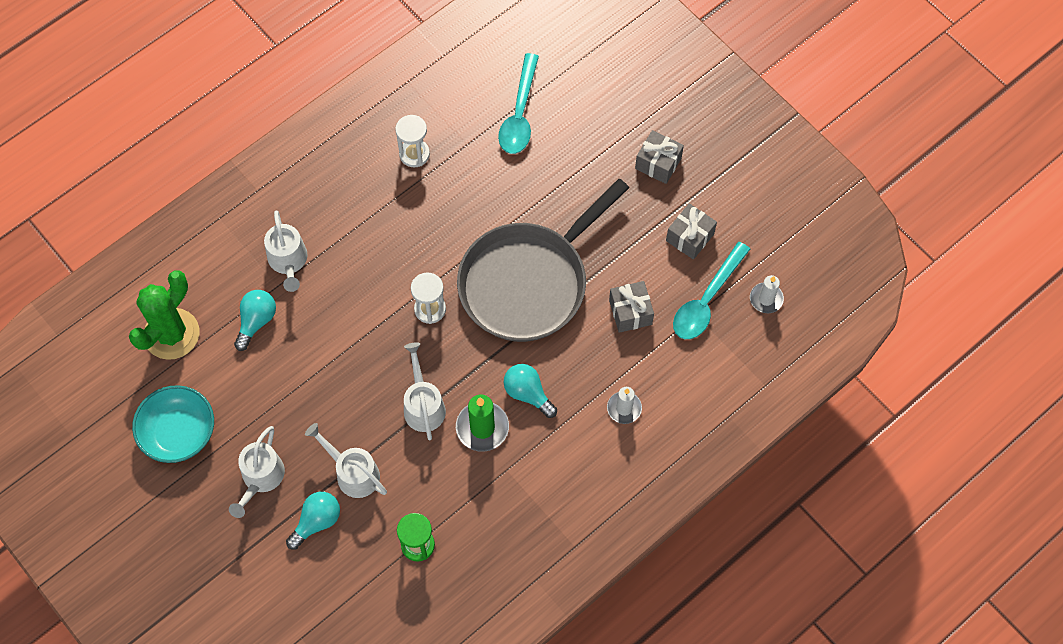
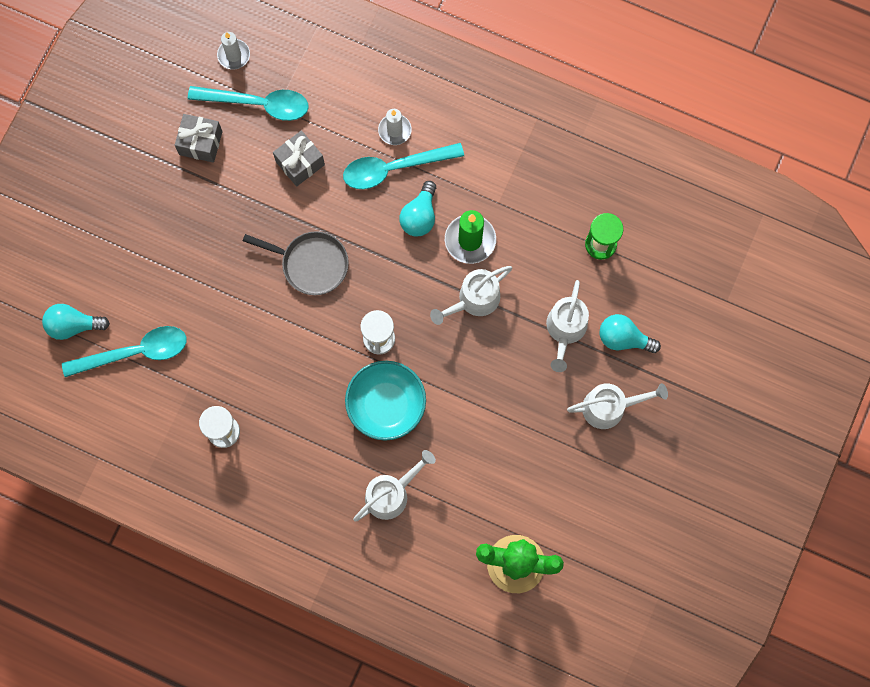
camera: 115 degrees left, 10 degrees up
turquoise bowl [132,385,214,463] -> turquoise bowl moved to [345,361,426,441]
turquoise light bulb [234,290,276,351] -> turquoise light bulb moved to [42,304,110,340]
grey pan [457,179,629,342] -> grey pan [243,231,349,295], size x0.51
grey gift [635,130,684,184] -> none
none -> turquoise spoon [343,143,464,189]

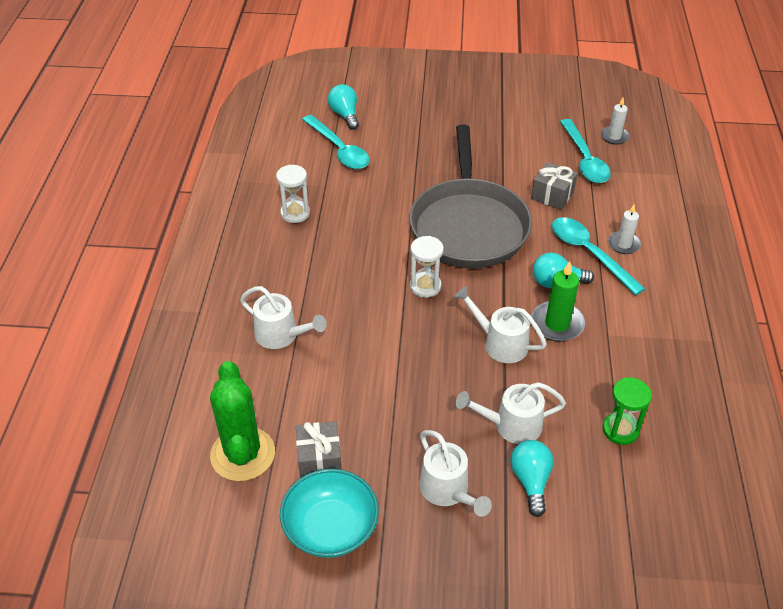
camera: 70 degrees right, 30 degrees down
grey gift [175,114,222,163] -> grey gift moved to [296,421,342,478]
grey pan [243,231,349,295] -> grey pan [409,125,532,268], size x1.95
turquoise bowl [345,361,426,441] -> turquoise bowl moved to [280,469,379,558]

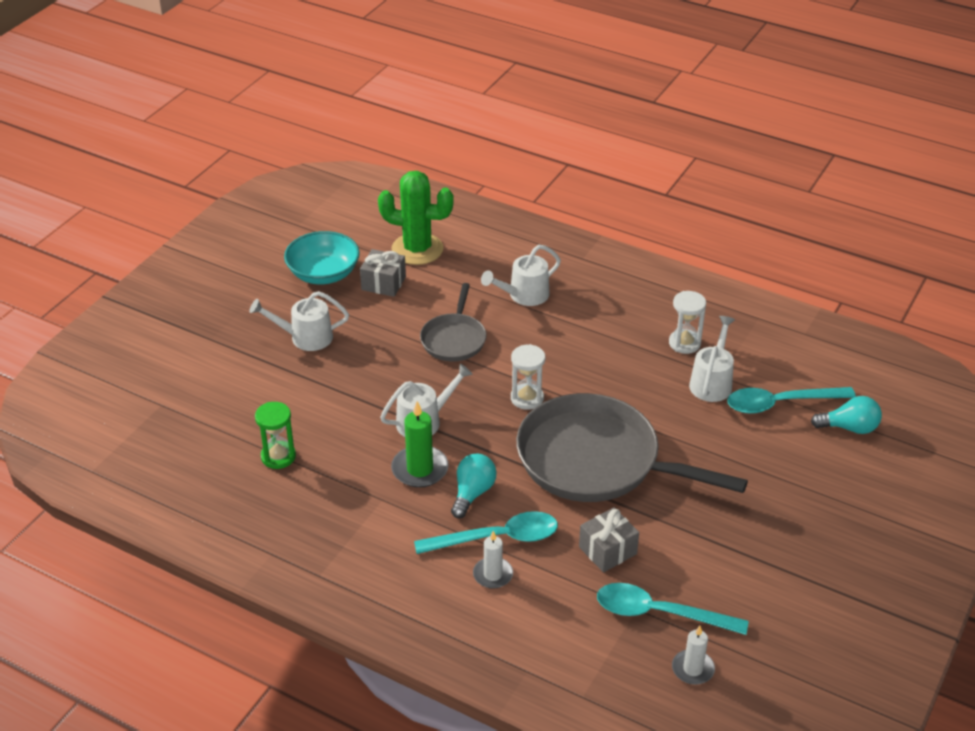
camera: 115 degrees right, 5 degrees down
white watering can [456,382,566,444] -> white watering can moved to [689,316,735,402]
turquoise light bulb [510,440,554,517] -> none
none -> grey pan [420,283,486,362]

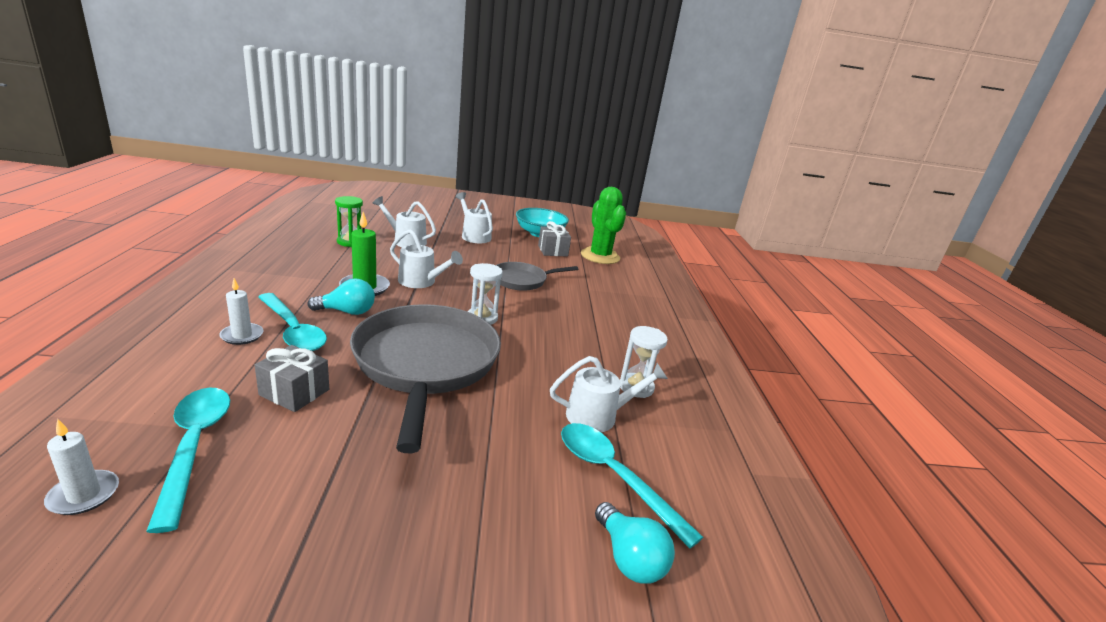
camera: 55 degrees right, 15 degrees down
white watering can [481,245,561,306] -> white watering can moved to [372,196,436,247]

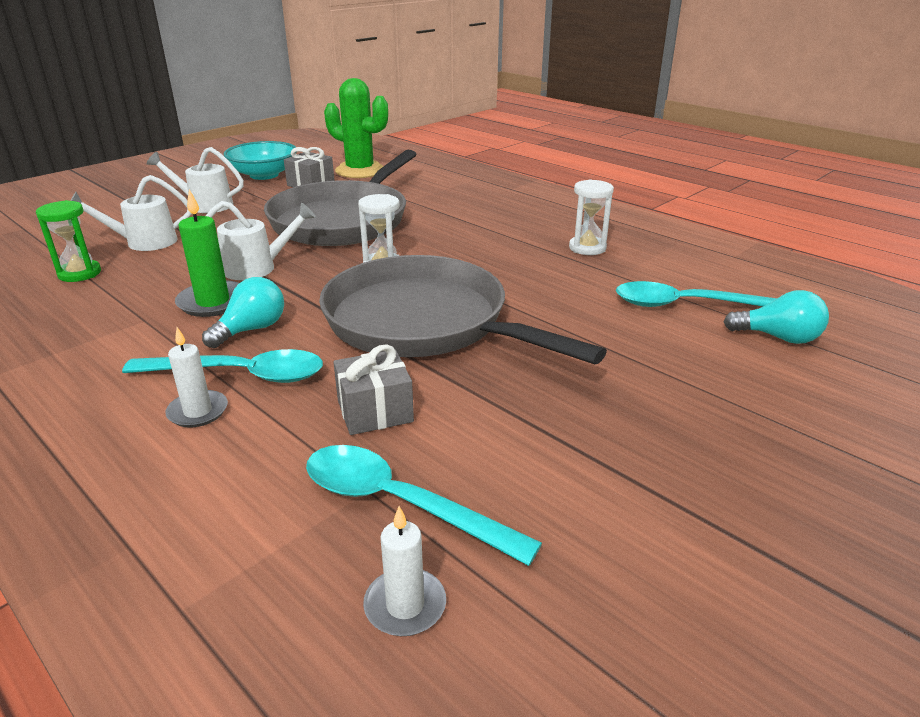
camera: 40 degrees left, 5 degrees up
grey pan [496,262,578,291] -> grey pan [264,150,417,246], size x1.95
white watering can [550,356,668,432] -> none

